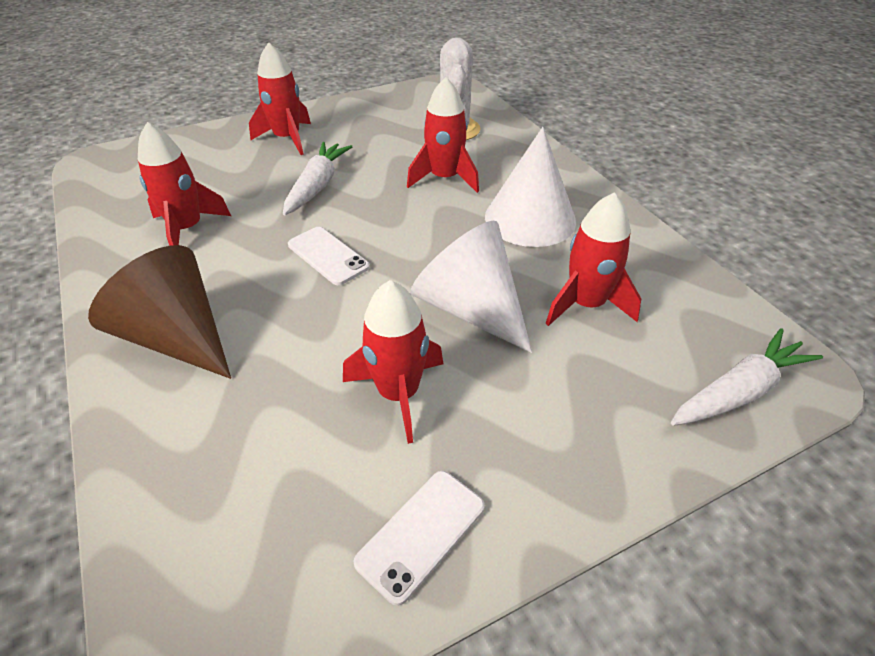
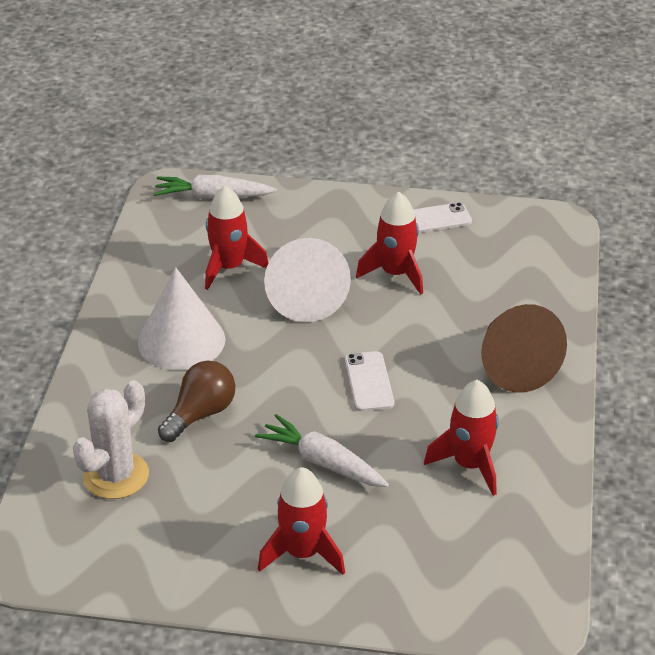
camera: 145 degrees left, 5 degrees down
white carrot [283,142,353,215] -> white carrot turned 75 degrees clockwise [255,414,389,487]
red rocket [407,77,479,193] -> brown light bulb [158,361,236,442]

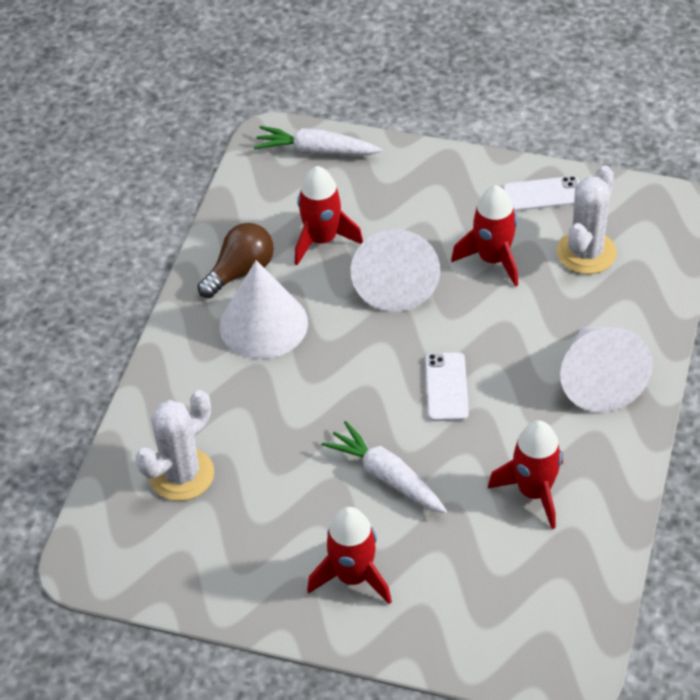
camera: 10 degrees right, 10 degrees up
brown light bulb [158,361,236,442] -> brown light bulb moved to [197,223,274,298]
brown cone [481,304,567,393] -> white cone [560,327,653,412]
none -> white cactus [557,166,617,274]

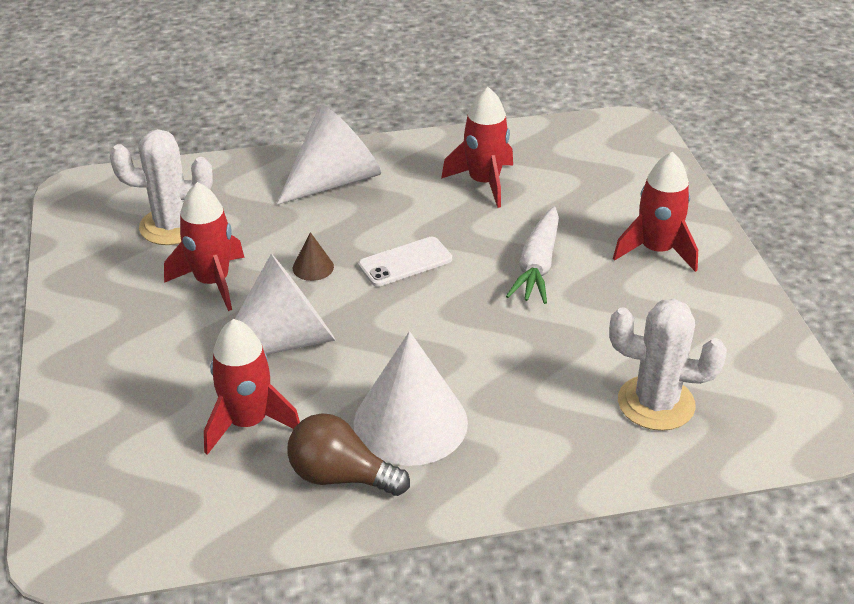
camera: 120 degrees left, 10 degrees down
white carrot [254,126,382,155] -> none
white phone [503,176,579,212] -> none
none -> brown cone [293,232,334,281]

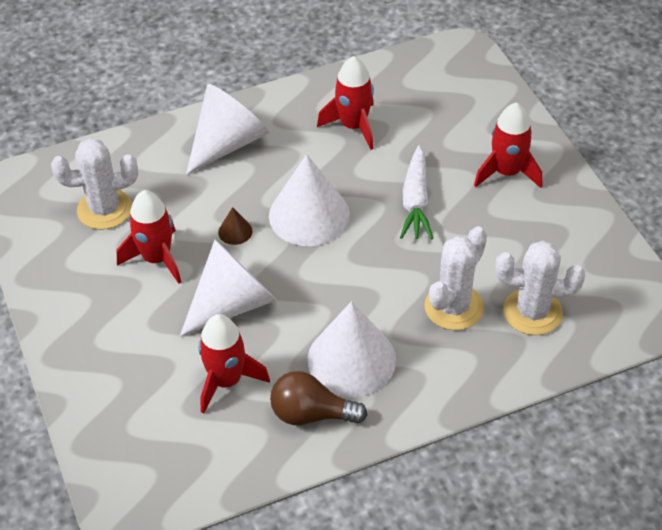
camera: 10 degrees left, 10 degrees up
white phone [358,237,452,286] -> white cone [269,154,350,246]
none -> white cactus [425,226,487,330]

